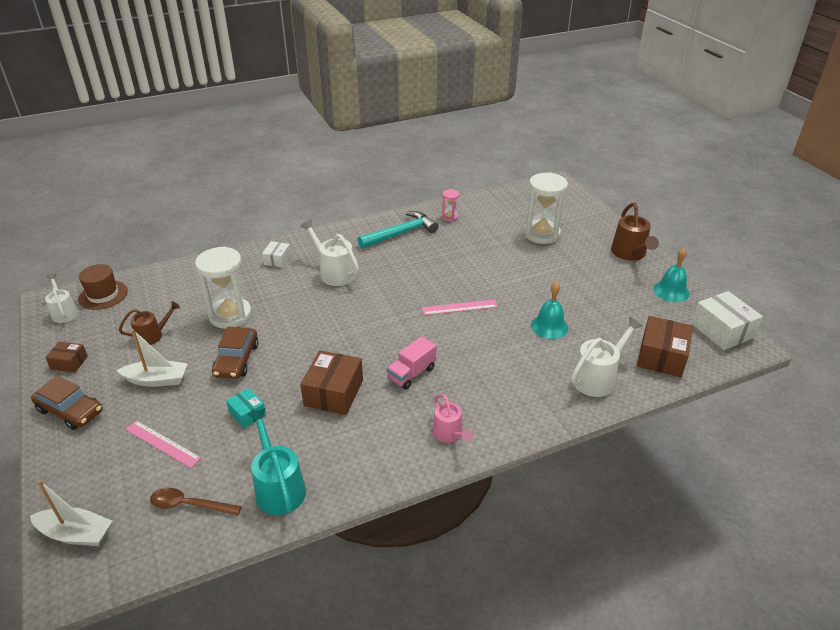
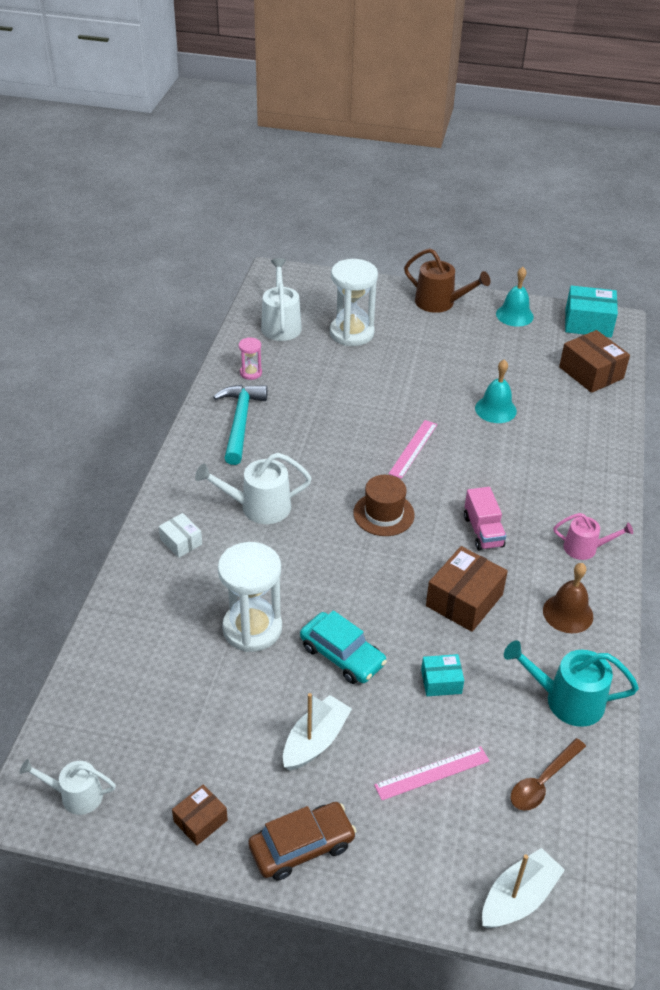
camera: 55 degrees left, 5 degrees up
brown hat [78,264,128,310] -> brown hat moved to [353,475,415,536]
brown watering can [119,301,180,345] -> none
brown car [212,327,258,379] -> turquoise car [300,610,387,684]
brown box [300,350,363,415] -> brown box turned 75 degrees clockwise [426,546,508,632]
white watering can [571,317,643,397] -> white watering can moved to [261,258,302,341]
white box [691,291,763,350] -> turquoise box [565,285,618,337]
none -> brown bell [543,563,593,633]

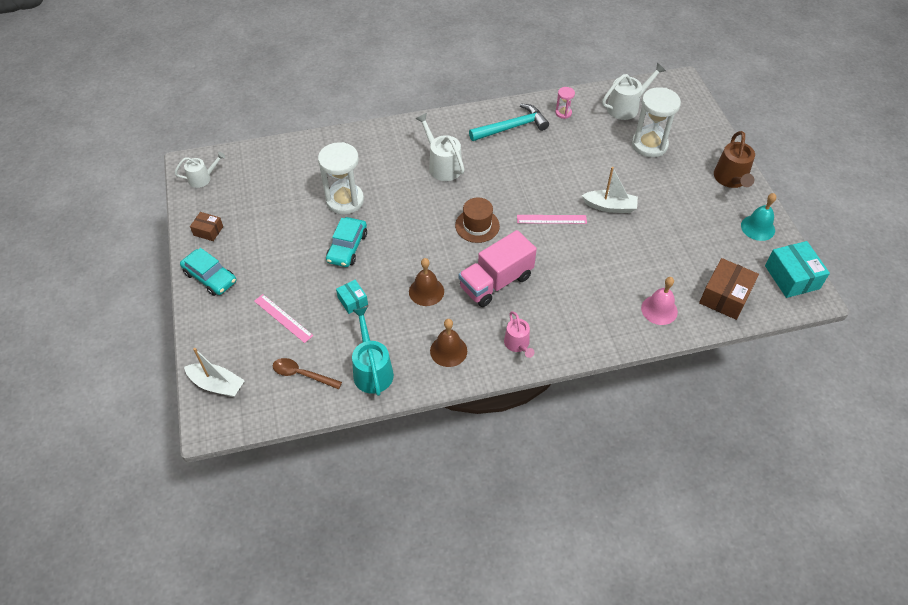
camera: 65 degrees right, 10 degrees up
white watering can [20,759,116,815] -> white watering can turned 90 degrees clockwise [175,152,225,188]
white box [159,513,202,558] -> none
brown car [248,802,356,881] -> turquoise car [180,248,236,296]
white boat [283,693,352,771] -> white boat moved to [582,167,638,213]
brown box [426,546,508,632] -> brown bell [409,258,444,306]
pink truck [464,487,506,551] -> pink truck [459,230,537,307], size x1.65
turquoise bell [475,360,517,423] -> none
none -> pink bell [641,277,678,325]

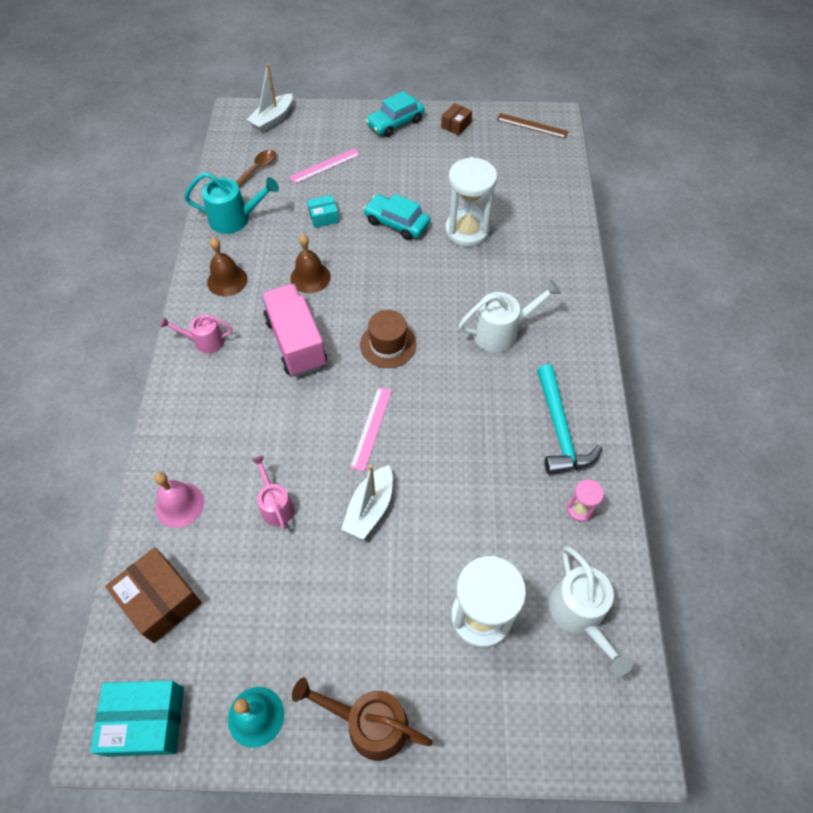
camera: 105 degrees right, 5 degrees up
white watering can [175,152,225,188] -> brown ruler [497,113,569,138]
none -> pink watering can [251,455,294,530]

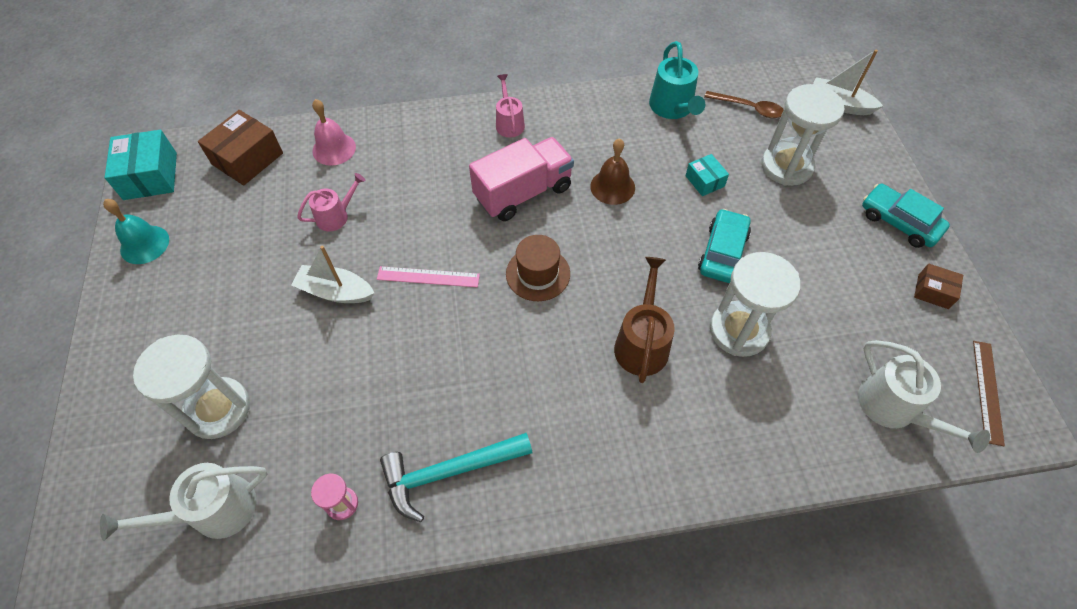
camera: 80 degrees right, 0 degrees up
brown bell [207,238,248,297] -> none
pink ruler [289,148,360,184] -> white hourglass [761,84,845,186]
brown watering can [292,677,433,761] -> brown watering can moved to [614,257,675,383]
white watering can [458,280,561,352] -> white watering can moved to [858,340,990,453]

